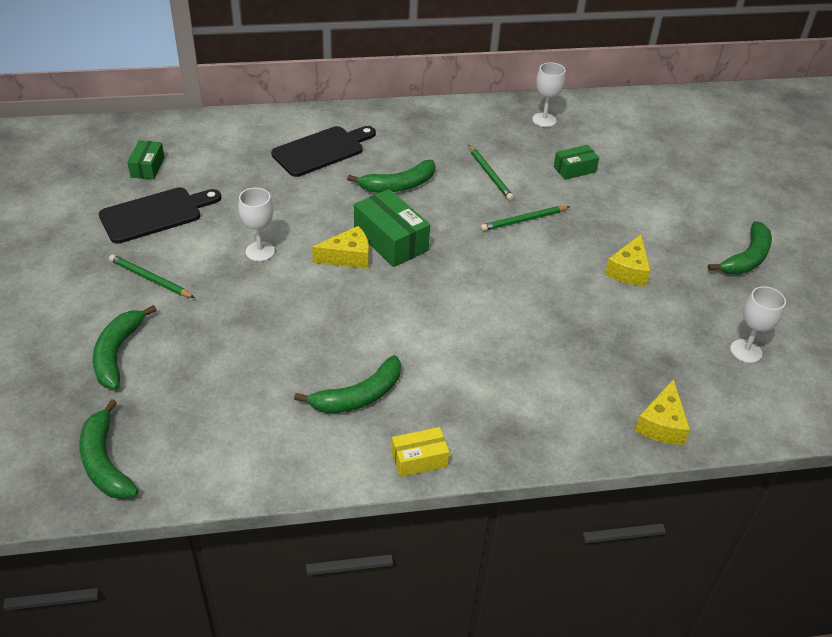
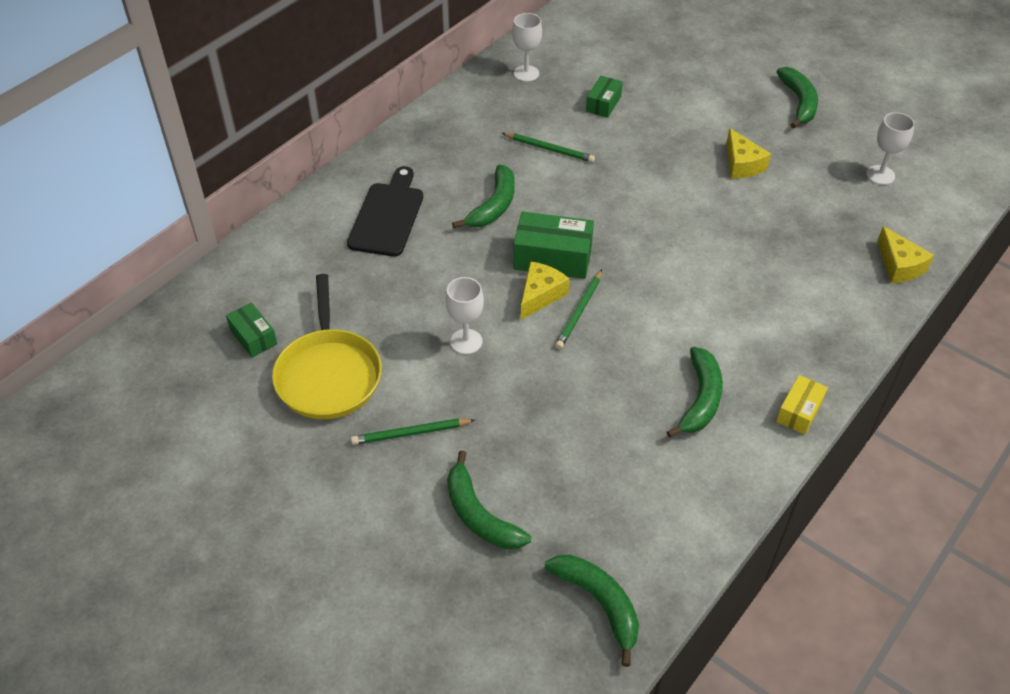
camera: 40 degrees left, 5 degrees up
green banana [79,399,138,499] -> green banana turned 150 degrees counterclockwise [545,555,639,667]
black cutting board [99,187,222,244] -> yellow pan [272,274,382,419]
green pencil [481,206,570,231] -> green pencil moved to [555,270,602,349]

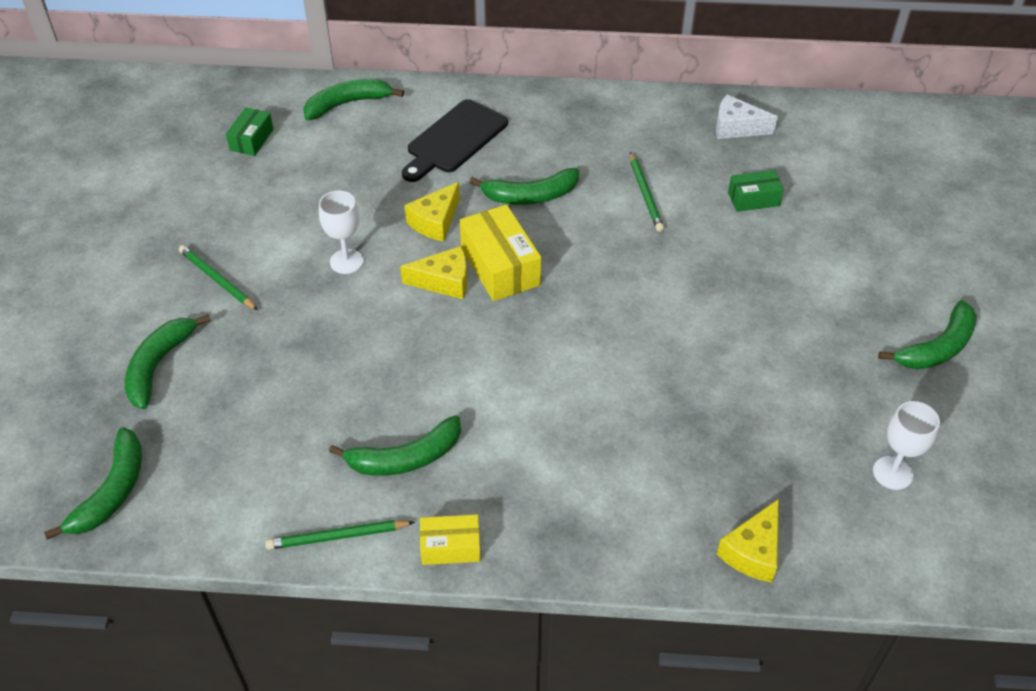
camera: 55 degrees right, 0 degrees up
yellow pan [272,274,382,419] -> none
black cutting board [347,166,423,257] -> black cutting board turned 150 degrees clockwise [402,99,508,182]
white goblet [512,13,542,82] -> white cheese [716,95,778,139]
green box [513,212,594,279] -> yellow box [460,205,541,301]
green pencil [555,270,602,349] -> green pencil moved to [265,520,415,550]
yellow cheese [726,128,771,179] -> yellow cheese moved to [405,182,460,241]
none -> green banana [303,79,404,120]

